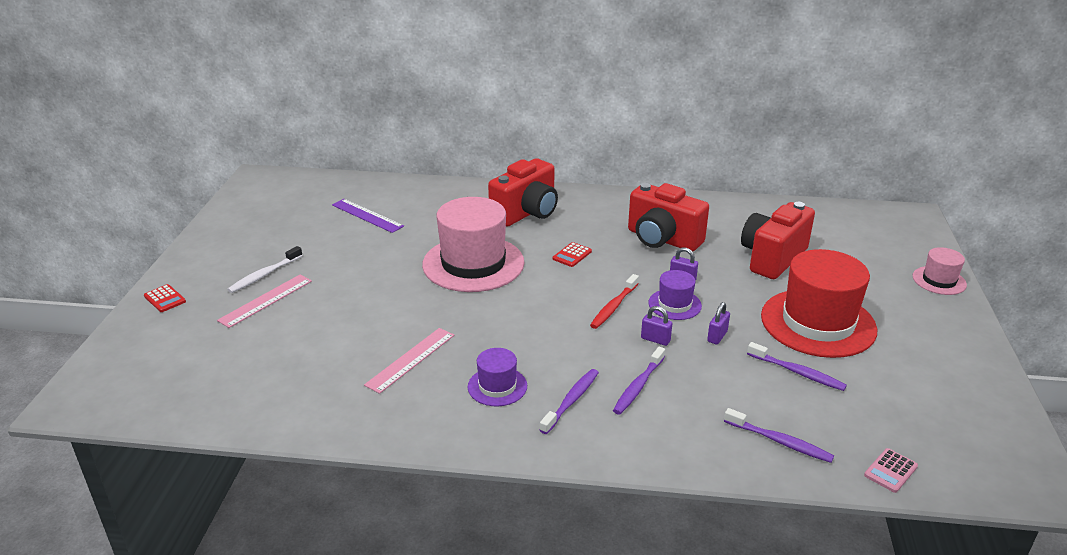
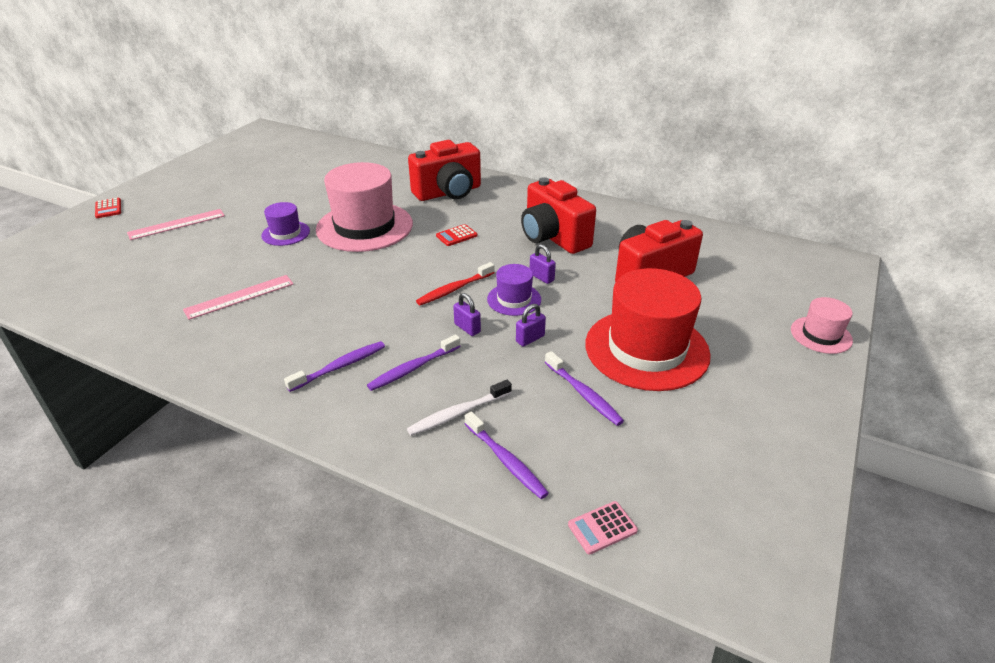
camera: 20 degrees right, 5 degrees up
white toothbrush [227,246,303,293] -> white toothbrush moved to [407,380,512,436]
purple ruler [332,199,404,233] -> none
purple hat [468,348,527,406] -> purple hat moved to [261,202,310,246]

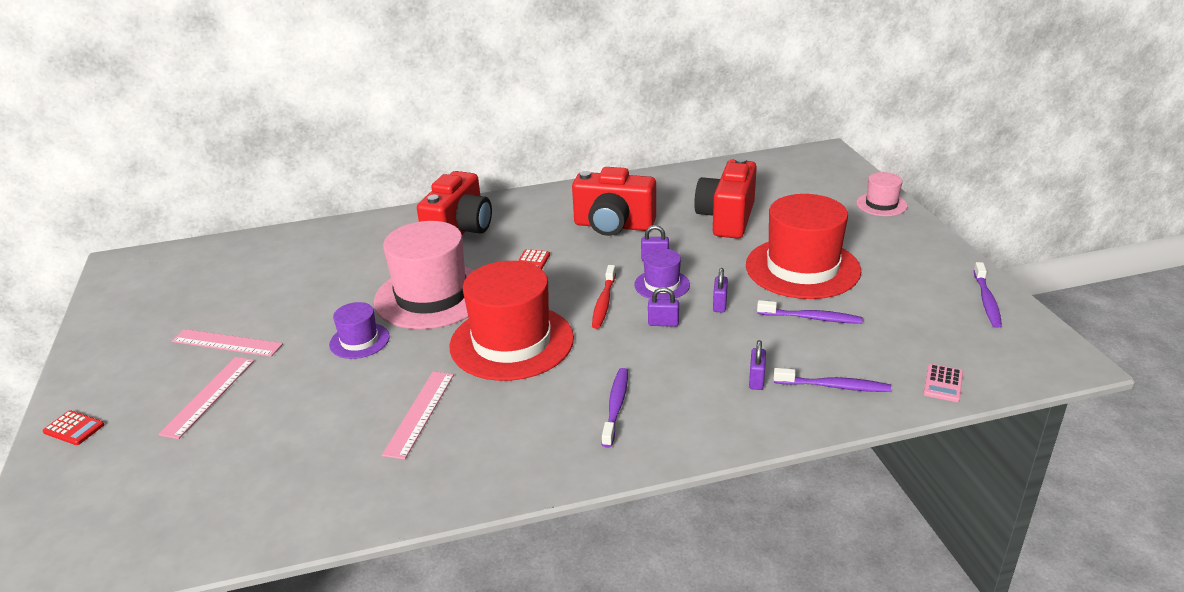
camera: 40 degrees left, 5 degrees down
purple toothbrush [367,334,461,391] -> purple toothbrush moved to [974,262,1002,328]
white toothbrush [407,380,512,436] -> purple padlock [749,340,766,390]
none -> pink ruler [171,329,283,357]
none -> red hat [449,261,574,381]

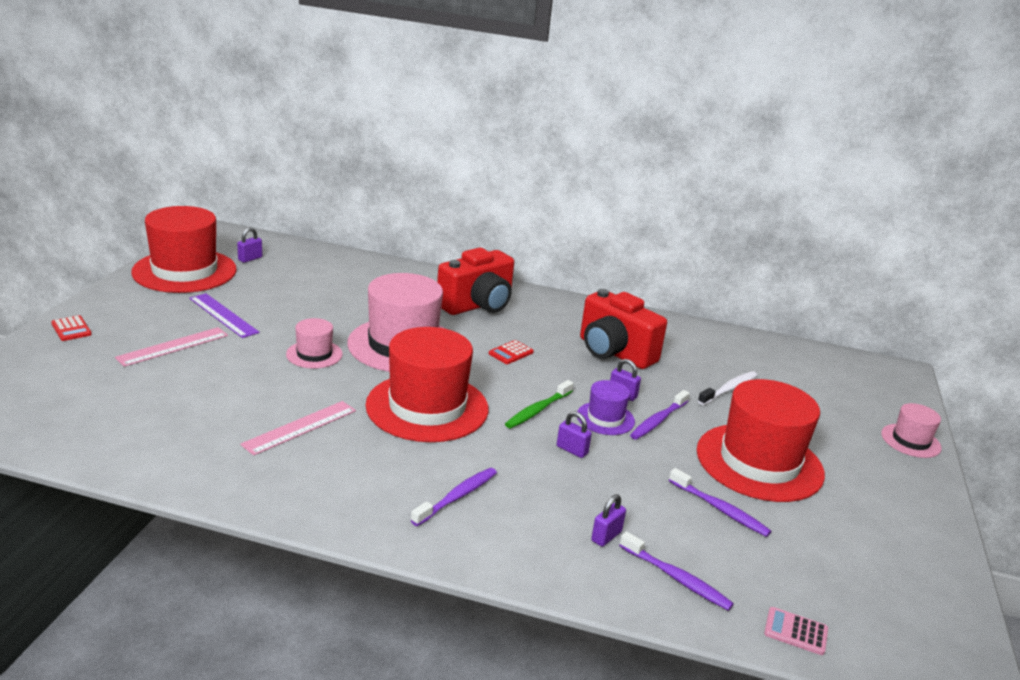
camera: 25 degrees right, 5 degrees down
pink ruler [171,329,283,357] -> purple ruler [189,293,259,338]
purple hat [329,302,390,359] -> pink hat [286,318,343,369]
red toothbrush [592,265,616,329] -> green toothbrush [505,380,574,429]
red camera [694,157,757,239] -> white toothbrush [698,371,758,405]
purple padlock [713,268,728,313] -> purple padlock moved to [237,227,262,263]
pink calculator [923,364,963,402] -> pink calculator turned 60 degrees clockwise [764,607,828,655]
purple toothbrush [974,262,1002,328] -> purple toothbrush moved to [630,390,690,440]
none -> red hat [131,206,237,293]

